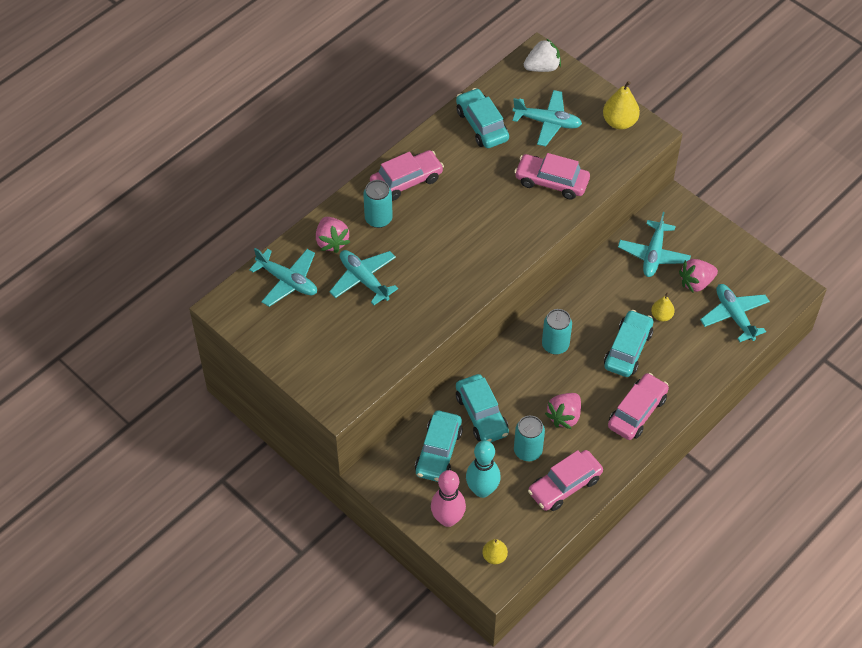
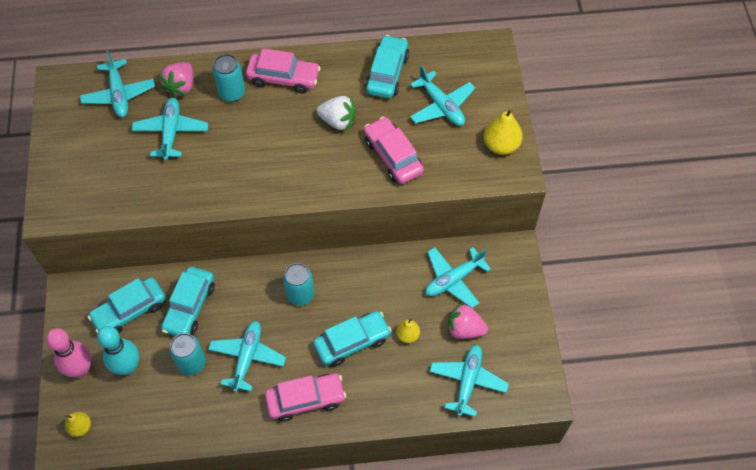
camera: 40 degrees right, 5 degrees up
white strawberry [524,38,561,72] -> white strawberry moved to [317,96,356,131]
pink car [528,450,603,511] -> none
pink strawberry [545,393,581,429] -> turquoise plane [208,321,286,392]

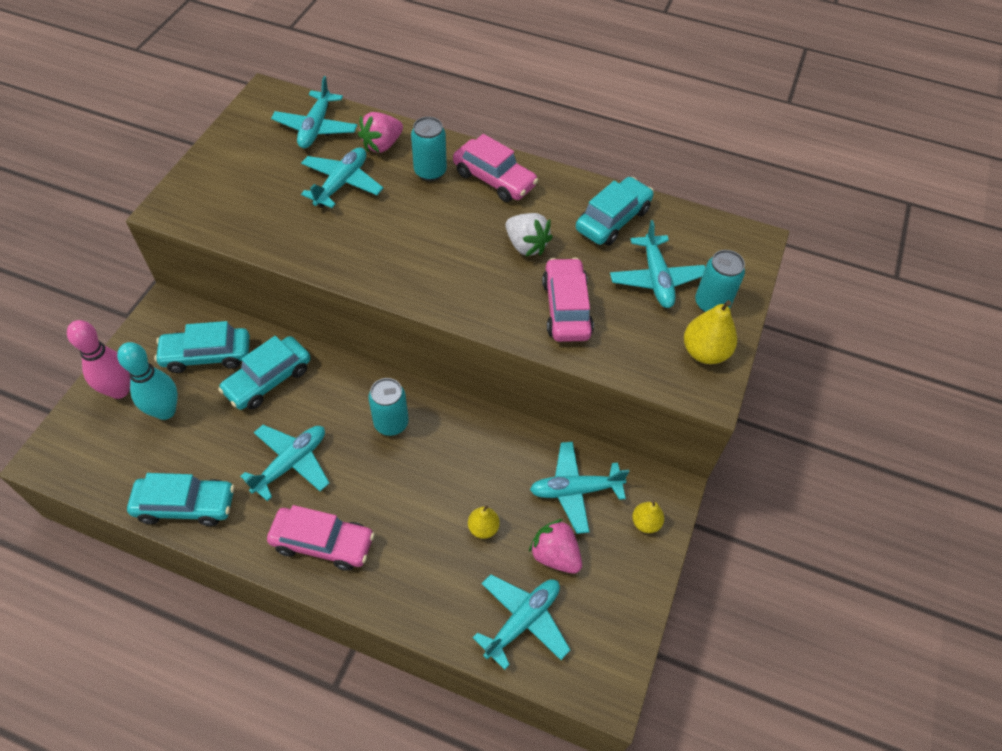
camera: 25 degrees right, 5 degrees down
yellow pear [65,412,91,437] -> yellow pear moved to [632,501,664,533]
turquoise can [169,333,206,375] -> turquoise can moved to [695,250,745,312]
turquoise car [313,311,392,367] -> turquoise car moved to [127,473,234,526]

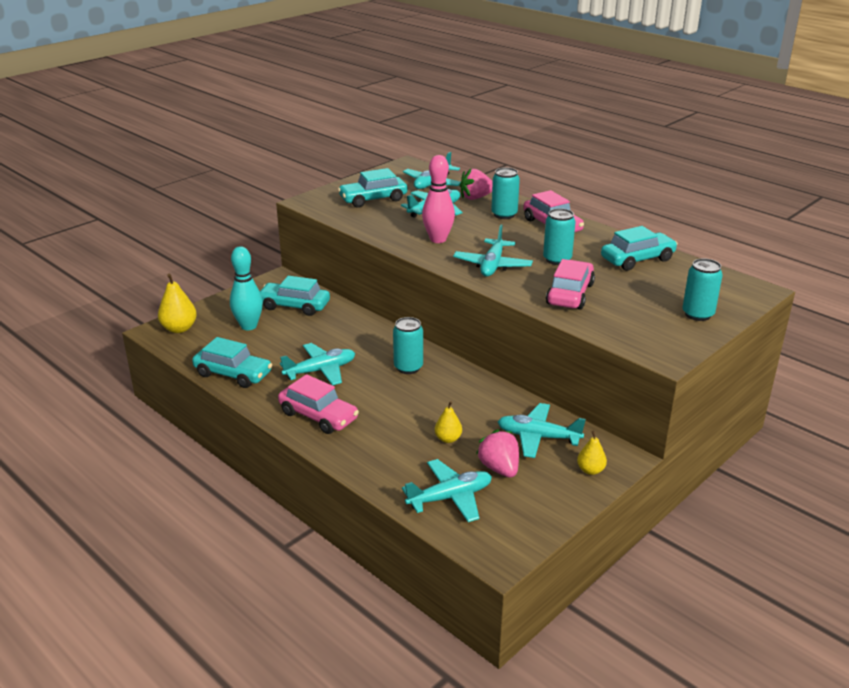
camera: 25 degrees right, 25 degrees down
pink bowling pin [67,320,130,399] -> pink bowling pin moved to [422,155,455,243]
turquoise car [218,336,311,410] -> turquoise car moved to [338,168,407,208]
white strawberry [505,213,553,257] -> turquoise can [543,208,575,265]
turquoise plane [610,220,705,308] -> turquoise plane moved to [453,225,533,277]
yellow pear [684,300,737,364] -> yellow pear moved to [158,274,197,333]

